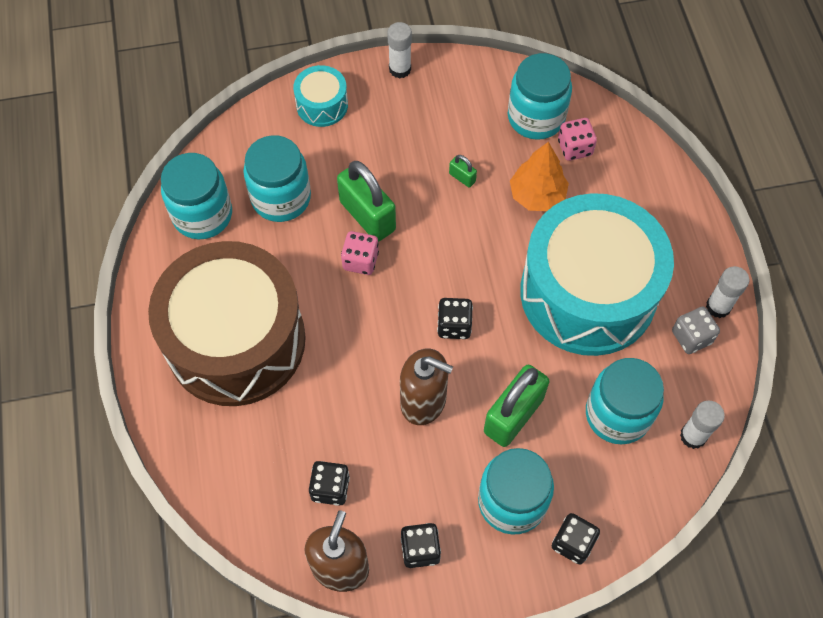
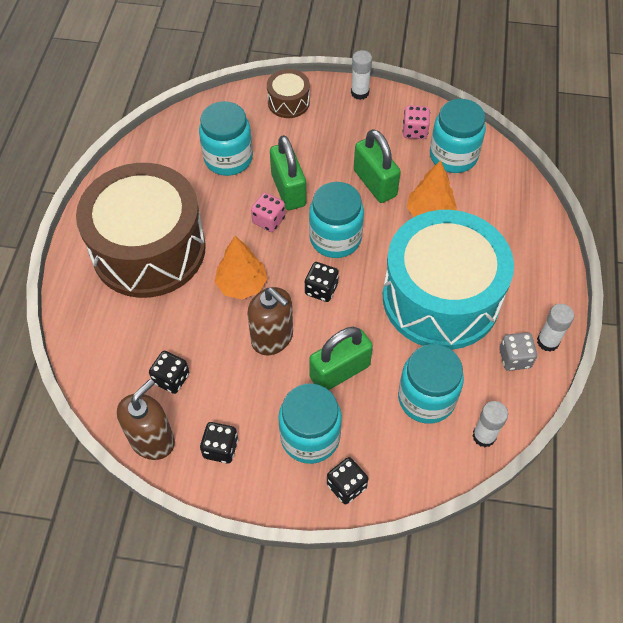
camera: 20 degrees right, 5 degrees down
turquoise jar [161,153,232,239] -> turquoise jar moved to [309,182,364,258]
turquoise drum [293,65,348,127] -> brown drum [267,69,310,118]
green padlock [449,155,477,188] -> green padlock [354,129,401,203], size x2.29
pink dice [558,118,597,161] -> pink dice moved to [403,105,430,139]
none -> orange tree [215,236,267,299]

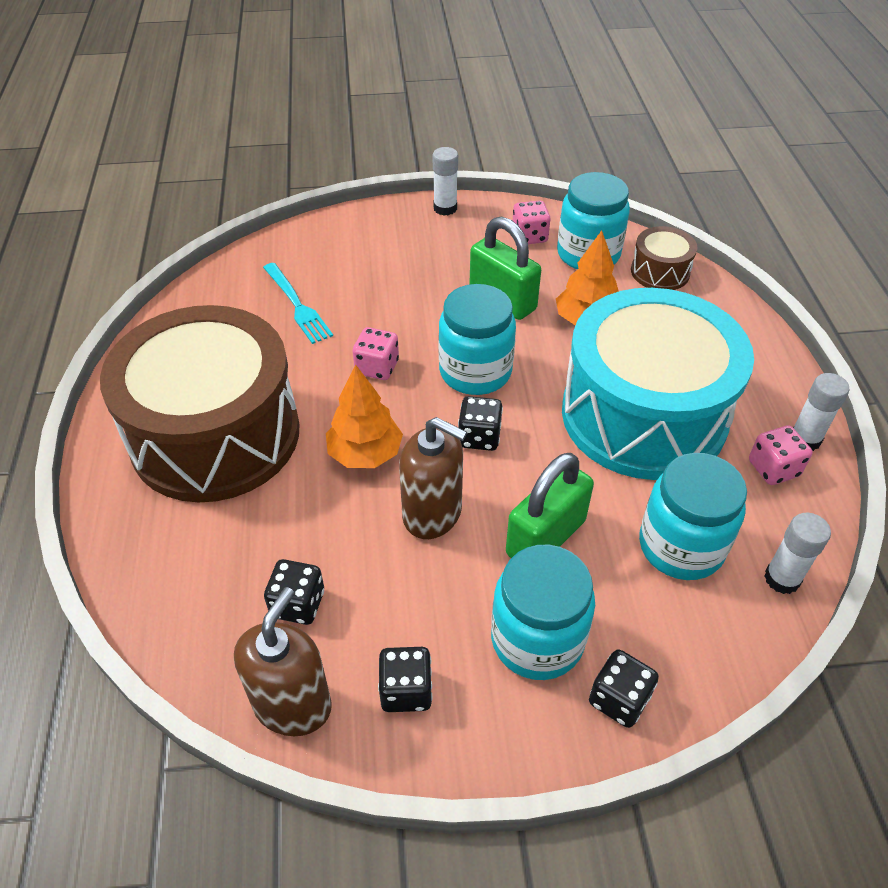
camera: 15 degrees left, 10 degrees down
turquoise jar [199,101,253,176] -> turquoise fork [263,263,333,344]
brown drum [267,69,310,118] -> brown drum moved to [631,226,697,290]
green padlock [270,135,306,210] -> none
grey dice [499,332,537,371] -> pink dice [749,425,813,485]

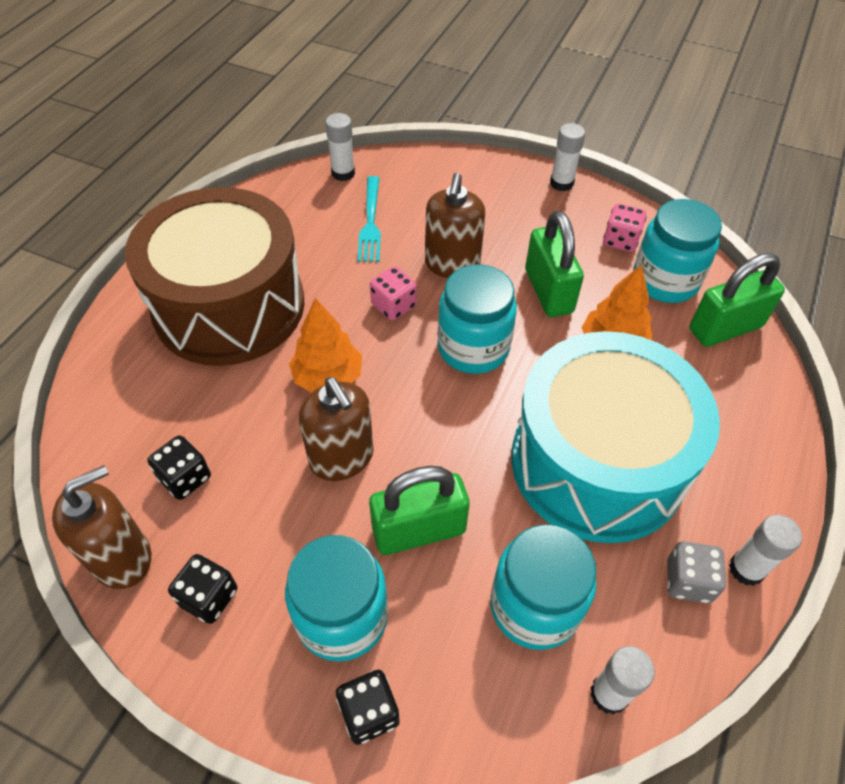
camera: 30 degrees right, 5 degrees up
black dice [458,396,503,451] -> none
brown drum [631,226,697,290] -> green padlock [689,253,785,347]
pink dice [749,425,813,485] -> grey dice [667,541,726,603]
none -> white glue stick [325,113,355,181]
none -> brown soap dispenser [425,173,485,278]

